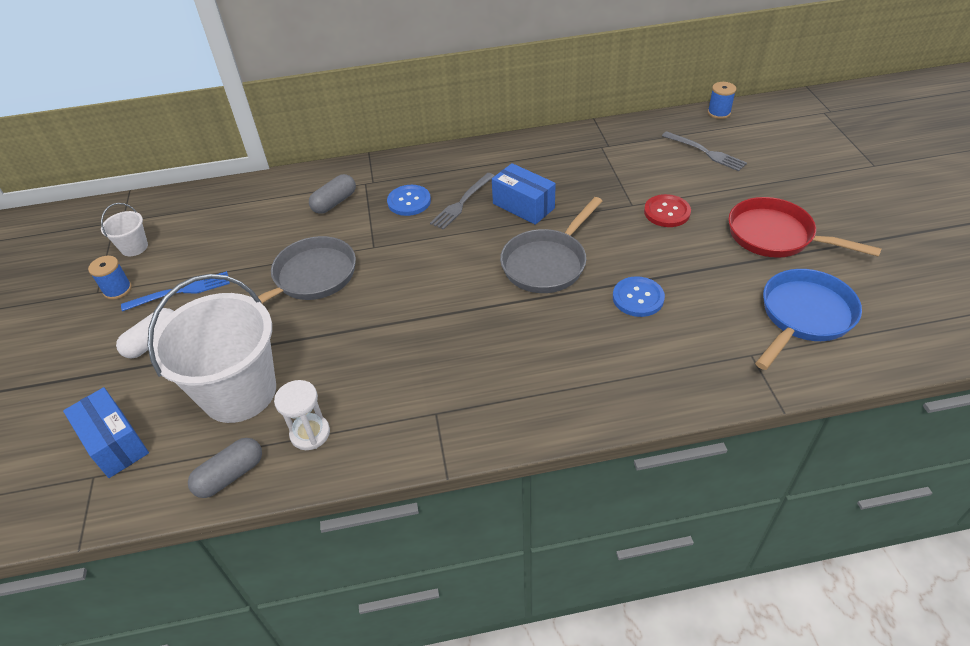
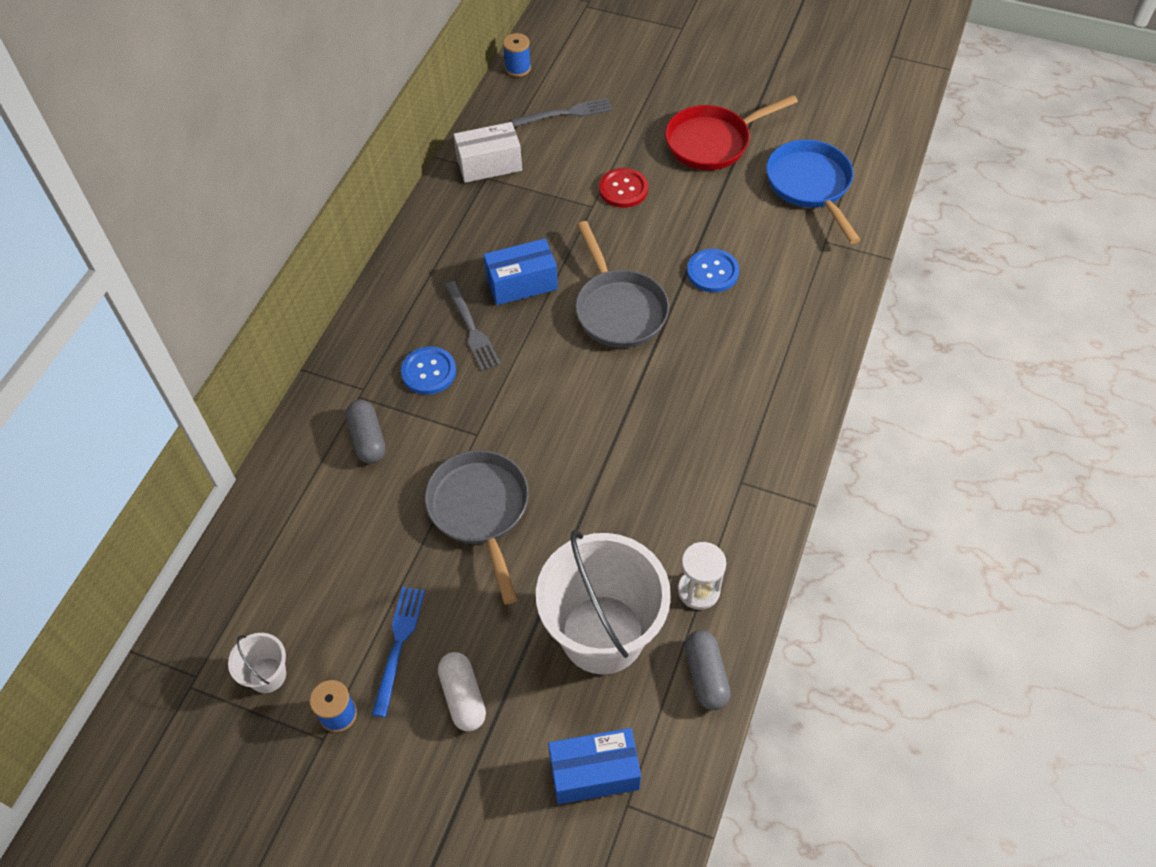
camera: 60 degrees left, 10 degrees up
none -> white box [454,122,522,183]

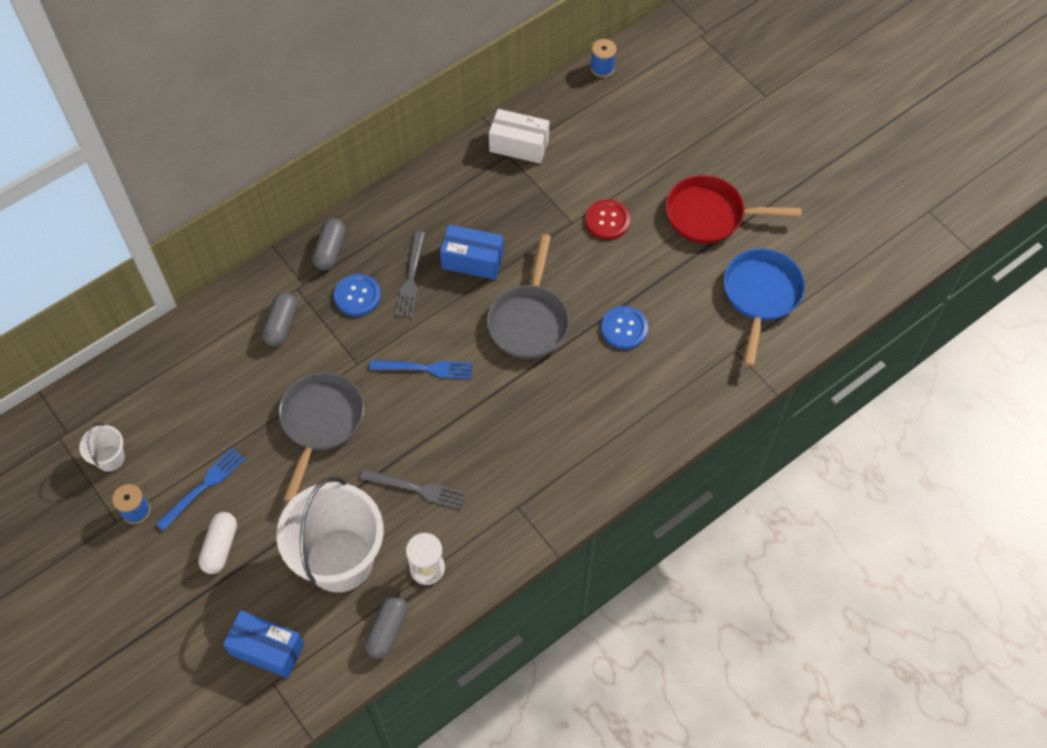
camera: 30 degrees right, 5 degrees up
grey fork [512,98,613,127] -> grey fork moved to [359,469,466,510]
none -> grey capsule [312,218,345,270]
none -> blue fork [369,360,473,379]

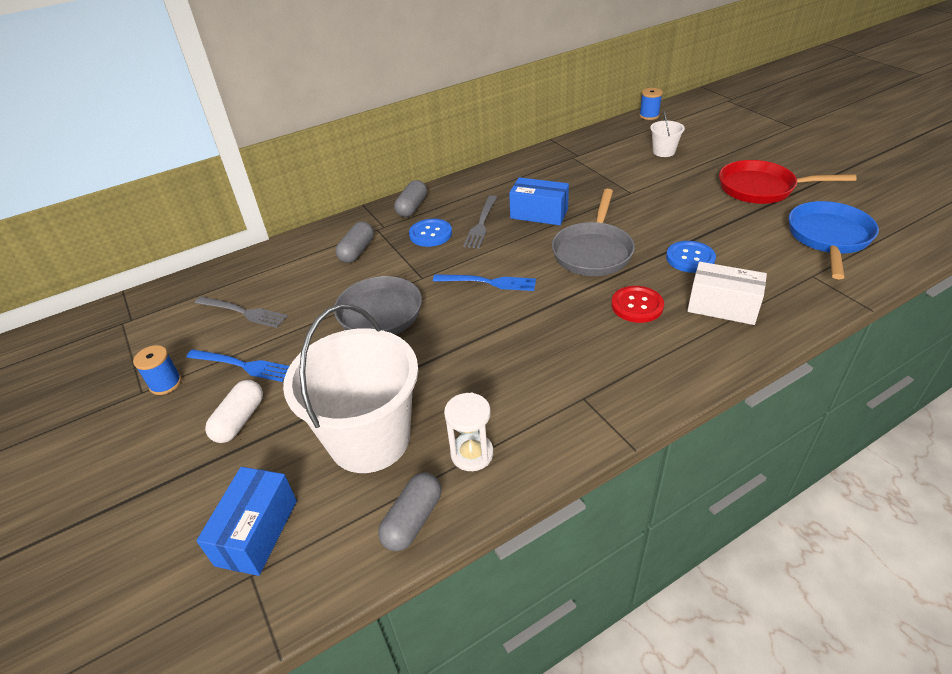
camera: 10 degrees right, 20 degrees down
white bucket [79,423,125,471] -> white bucket moved to [650,110,685,157]
blue fork [156,448,245,531] -> blue fork turned 60 degrees clockwise [186,349,289,382]
blue box [223,610,304,678] -> blue box turned 75 degrees clockwise [196,467,297,576]
grey fork [359,469,466,510] -> grey fork moved to [195,296,288,328]
white box [489,109,549,164] -> white box moved to [687,262,767,325]
red button [585,200,630,240] -> red button moved to [611,286,664,323]

